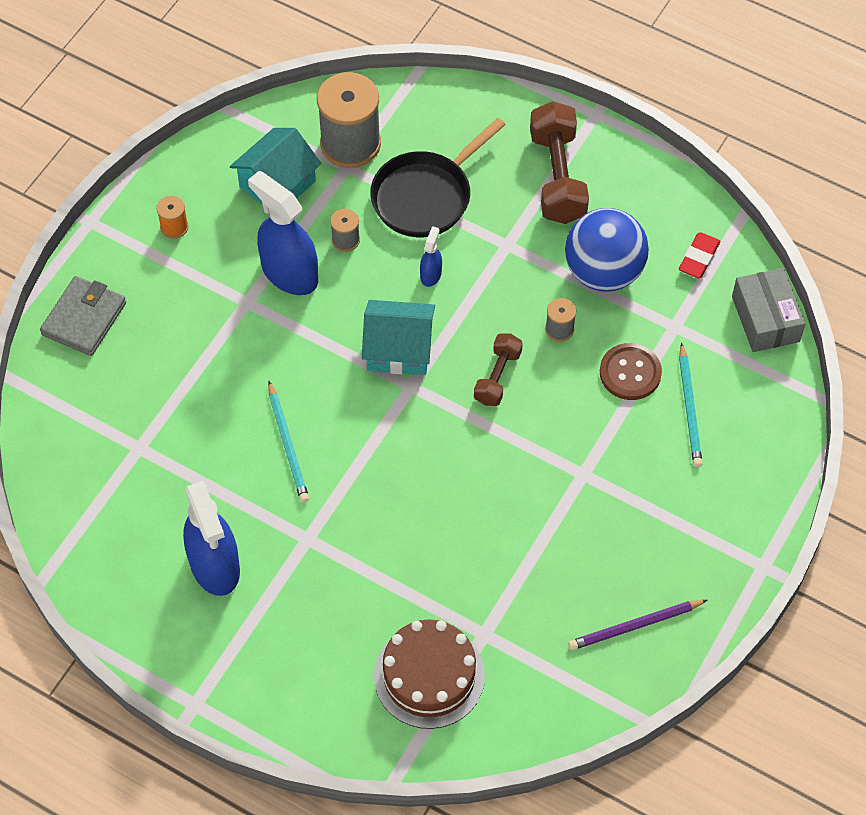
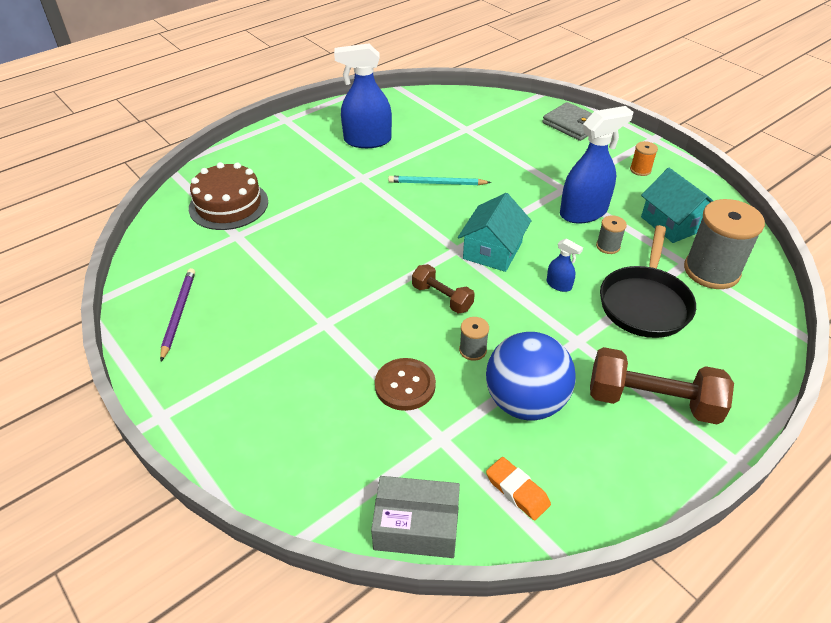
camera: 110 degrees right, 15 degrees down
black pan [370,118,506,237] -> black pan turned 135 degrees counterclockwise [600,225,696,338]
red eraser [679,232,720,278] -> orange eraser [486,457,551,521]
turquoise pencil [679,343,703,467] -> none

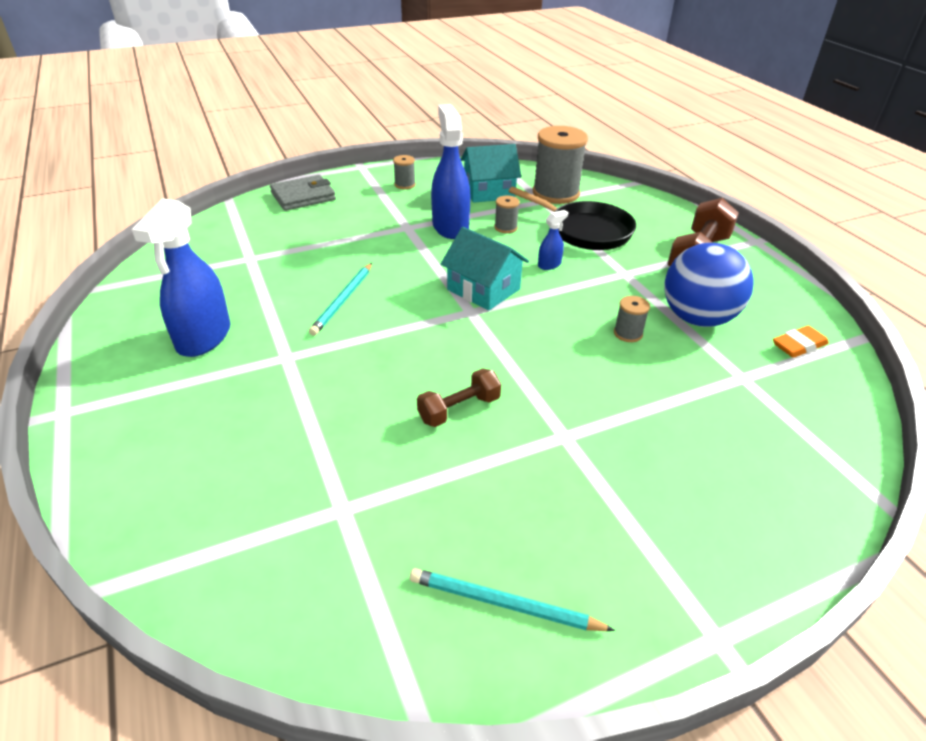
camera: 75 degrees left, 5 degrees down
purple pencil [160,268,195,361] -> turquoise pencil [410,568,615,631]
brown cake [189,162,268,230] -> none
grey box [371,476,460,558] -> none
brown button [375,358,436,411] -> none
brown dumbbell [412,264,475,314] -> brown dumbbell moved to [417,368,501,427]
orange spool [630,141,658,176] -> grey spool [393,155,416,189]

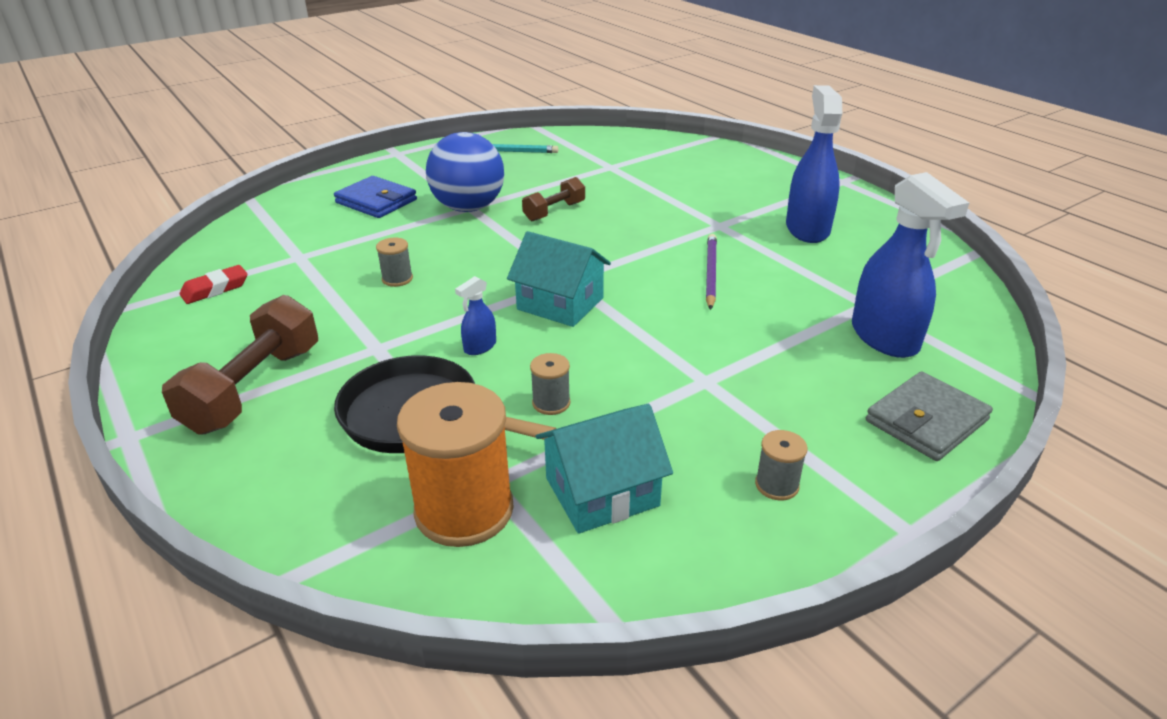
camera: 170 degrees right, 5 degrees down
turquoise pencil [309,263,372,336] -> purple pencil [706,234,717,310]
blue spray bottle [431,104,471,239] -> blue spray bottle moved to [852,172,969,358]
grey spool [533,126,588,204] -> orange spool [397,382,514,547]
blue ball [664,243,754,327] -> blue ball moved to [426,132,504,212]
orange eraser [773,326,829,358] -> red eraser [180,265,247,304]
none -> blue wallet [334,176,417,218]

